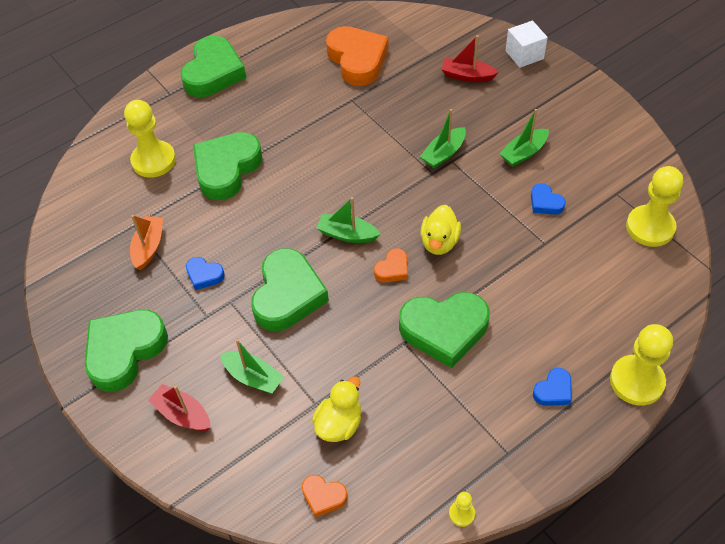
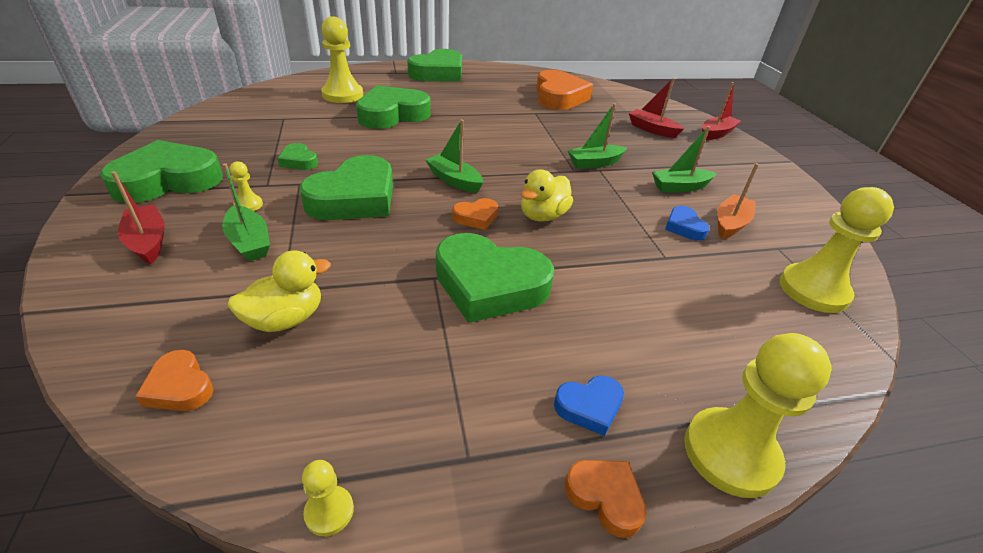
camera: 20 degrees right, 15 degrees down
orange boat [130,215,163,270] -> orange boat moved to [717,163,759,239]
blue heart [186,257,225,290] -> green heart [277,143,318,170]
white cube [505,20,548,68] -> red boat [702,82,741,140]
none -> yellow pawn [230,161,263,211]
none -> orange heart [565,460,646,538]

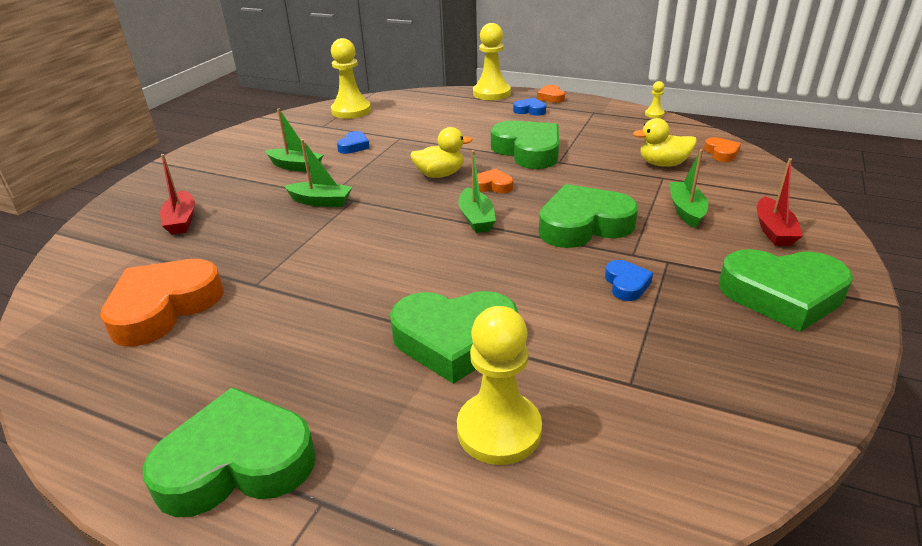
camera: 140 degrees left, 5 degrees down
yellow pawn [230,161,263,211] -> none
green heart [277,143,318,170] -> blue heart [605,260,653,301]
red boat [702,82,741,140] -> none
orange boat [717,163,759,239] -> none

